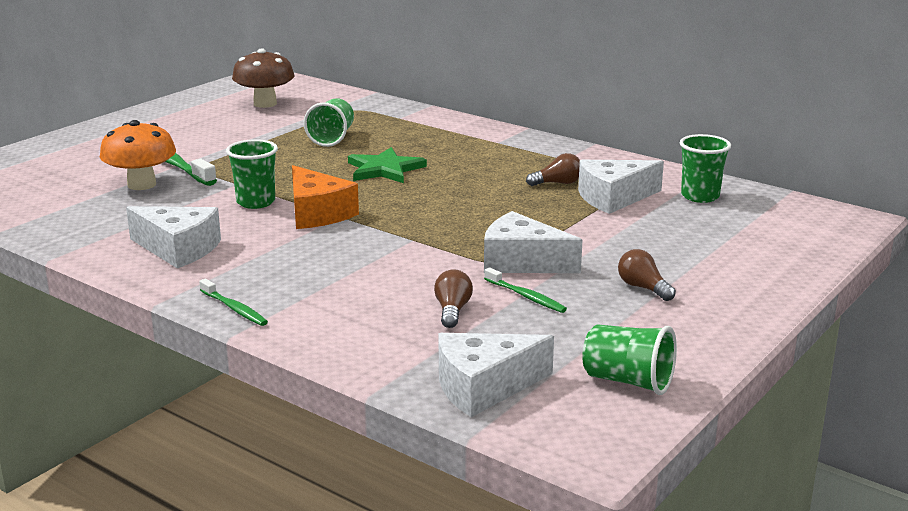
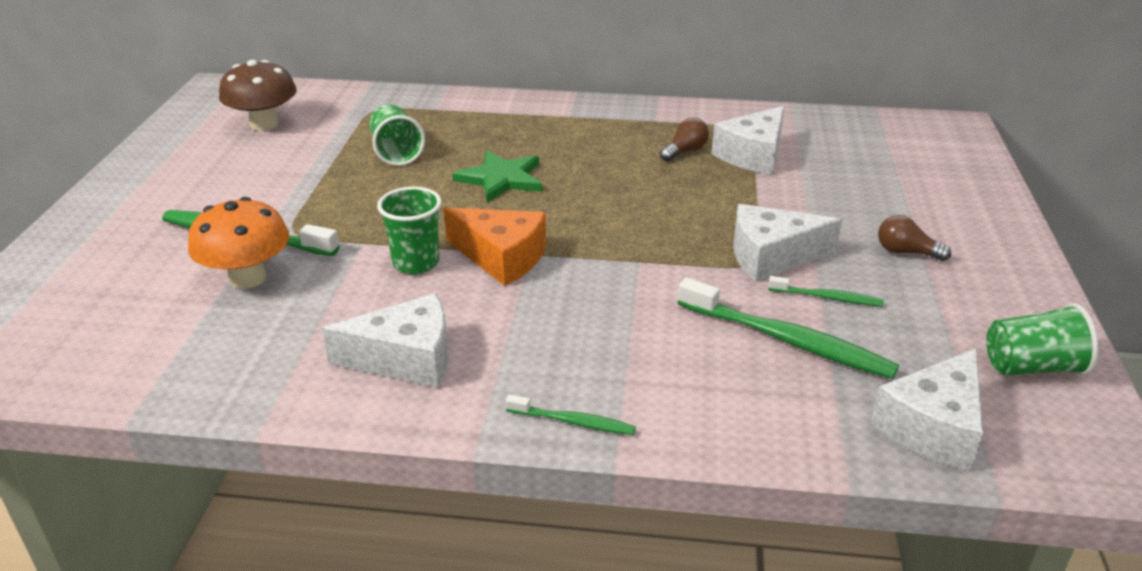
camera: 30 degrees left, 10 degrees up
brown light bulb [434,269,473,328] -> green toothbrush [678,278,899,379]
green cup [680,134,731,203] -> none

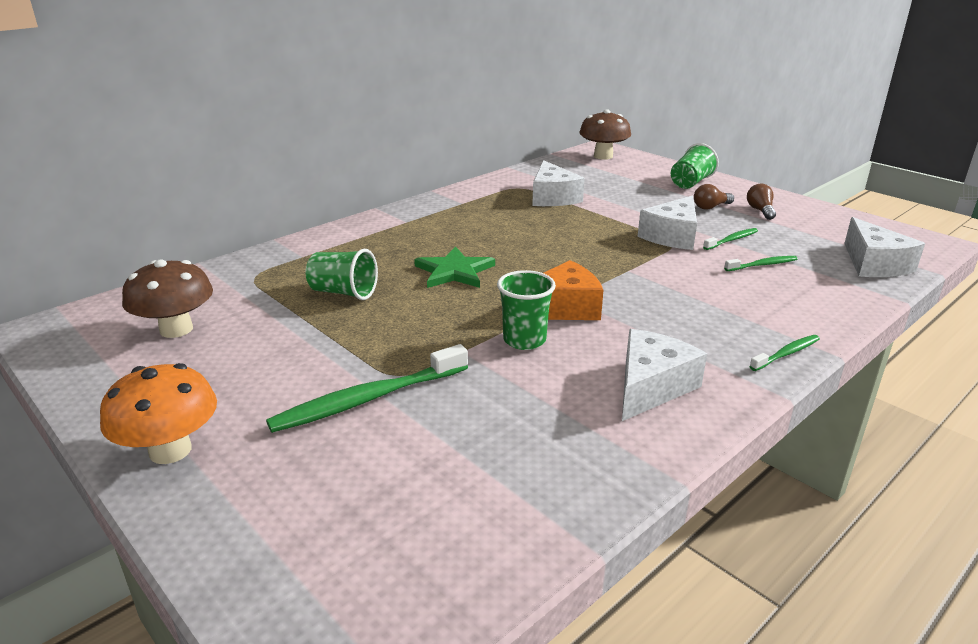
camera: 50 degrees left, 5 degrees down
orange mushroom [188,197,289,289] -> orange mushroom moved to [100,363,217,464]
brown light bulb [660,118,709,161] -> brown light bulb moved to [747,184,776,220]
green toothbrush [678,278,899,379] -> green toothbrush [724,256,798,271], size x0.52
green cup [986,303,1098,375] -> green cup moved to [671,143,719,189]
none -> brown mushroom [579,109,631,160]

